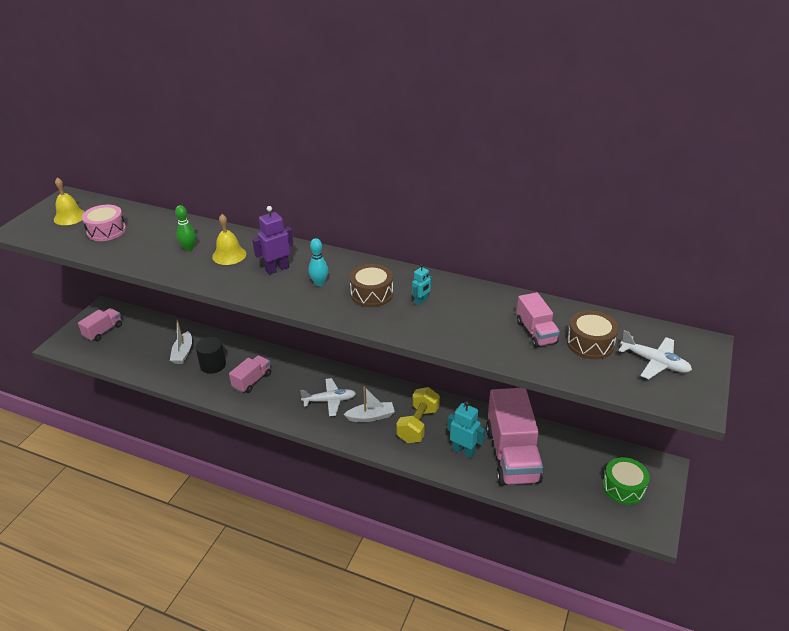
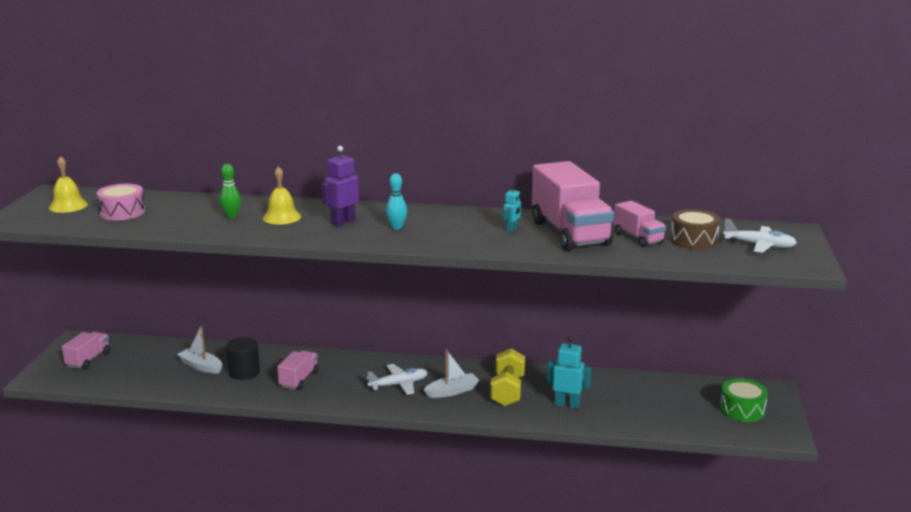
camera: 15 degrees left, 15 degrees down
white boat [170,320,192,364] -> white boat turned 135 degrees clockwise [177,326,222,373]
brown drum [350,264,393,307] -> none
pink truck [486,388,543,486] -> pink truck moved to [532,161,614,251]

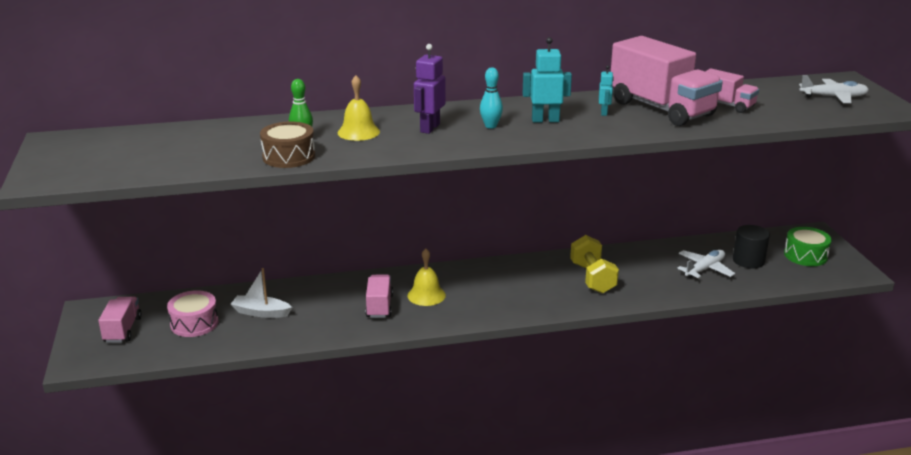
camera: 20 degrees left, 5 degrees up
yellow bell [49,156,88,213] -> yellow bell moved to [407,249,446,306]
pink drum [97,184,145,220] -> pink drum moved to [167,290,219,337]
black cylinder [226,337,260,380] -> black cylinder moved to [733,225,770,268]
white plane [366,364,428,395] -> white plane moved to [677,250,735,278]
white boat [423,350,479,398] -> none
turquoise robot [547,336,591,409] -> turquoise robot moved to [523,37,572,123]
brown drum [670,209,720,250] -> brown drum moved to [260,121,315,168]

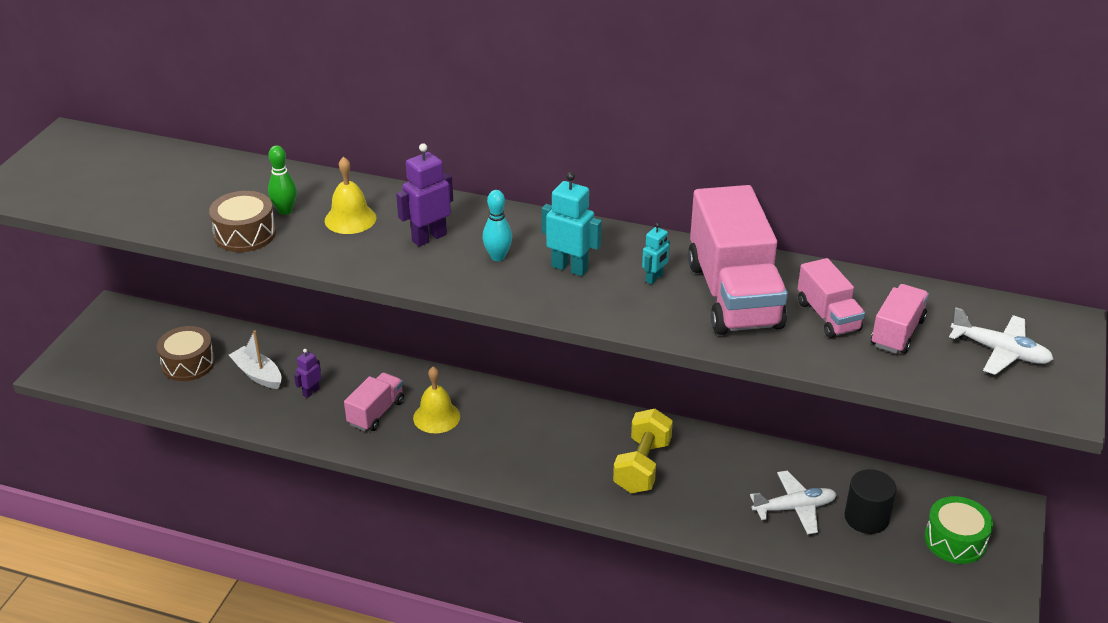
camera: 30 degrees right, 10 degrees up
pink truck [98,297,142,343] -> pink truck moved to [871,284,929,354]
pink drum [167,290,219,337] -> brown drum [157,326,215,381]
none -> purple robot [294,349,321,398]

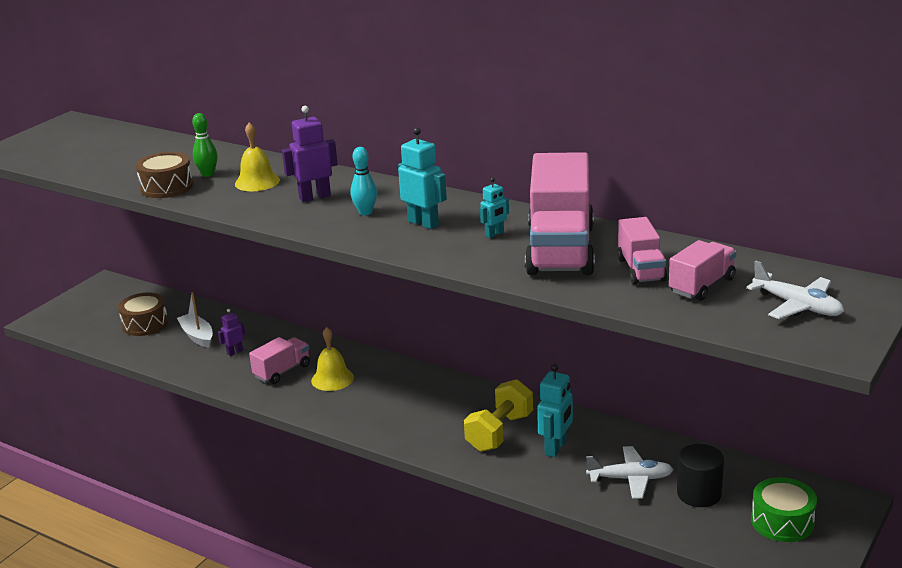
camera: 15 degrees right, 10 degrees down
none -> turquoise robot [537,364,573,457]

